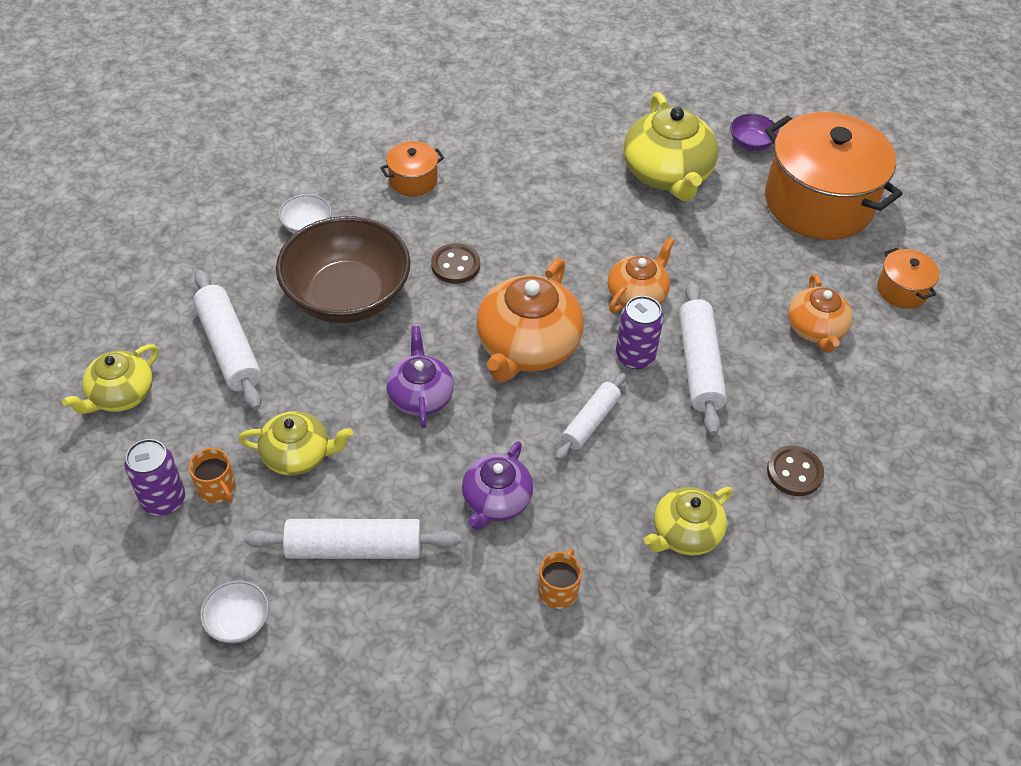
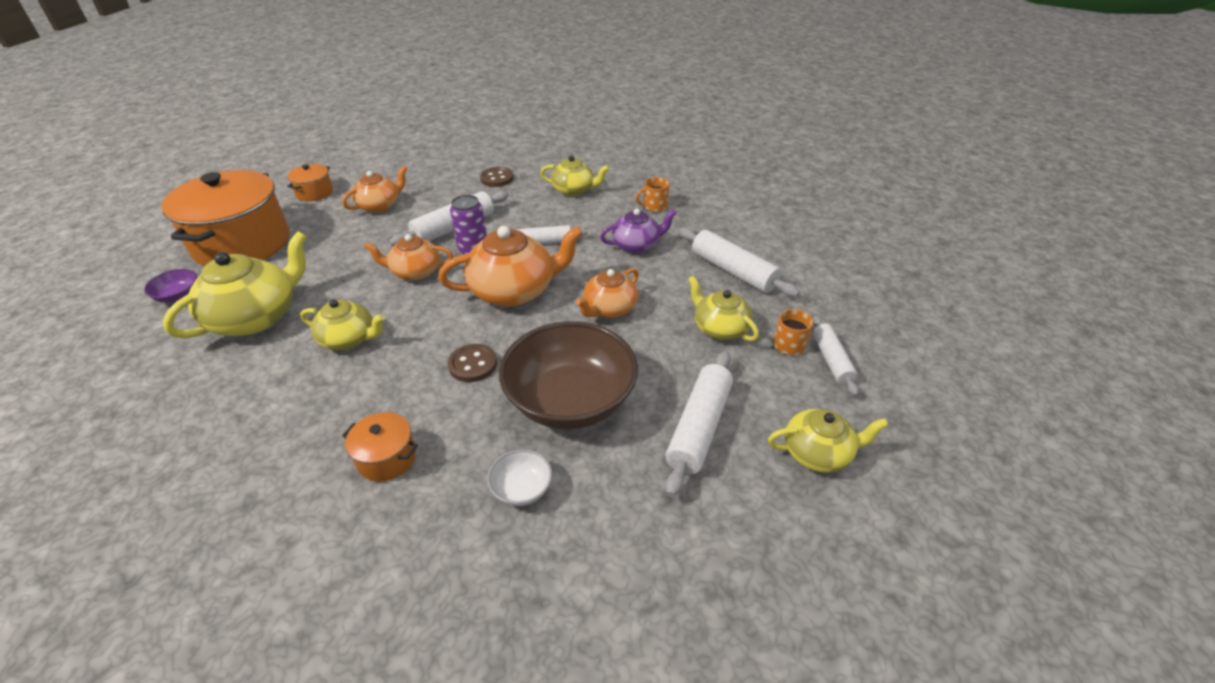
camera: 130 degrees left, 10 degrees down
purple can [125,439,185,516] -> white rolling pin [813,316,859,396]
white bowl [200,580,269,643] -> none
purple teapot [386,326,454,428] -> orange teapot [575,268,639,318]
none -> yellow teapot [300,299,385,350]

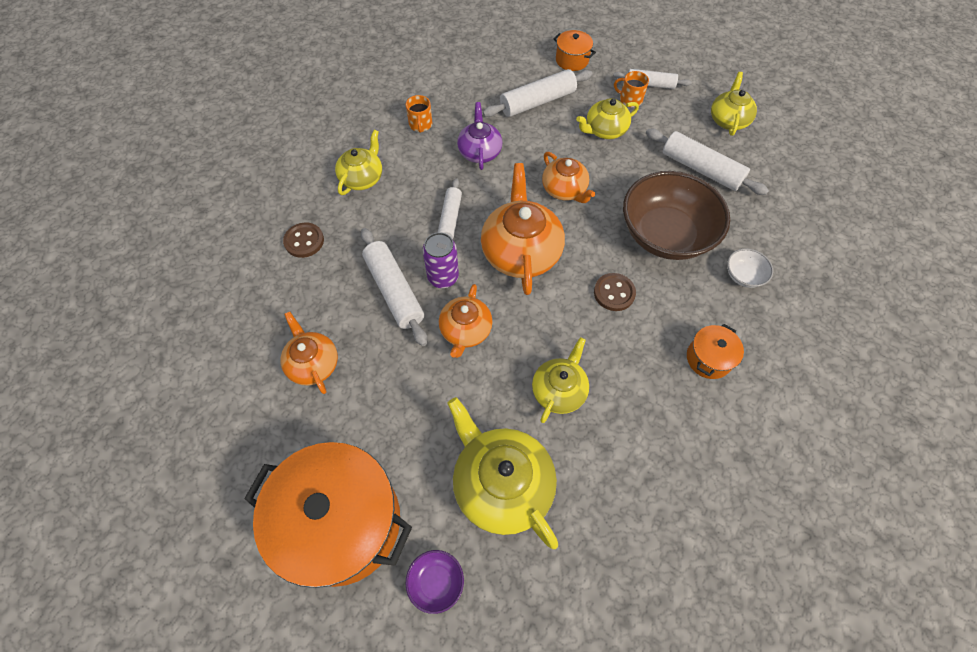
camera: 75 degrees left, 20 degrees up
orange pot [287,164,333,201] -> orange pot moved to [553,30,596,71]

